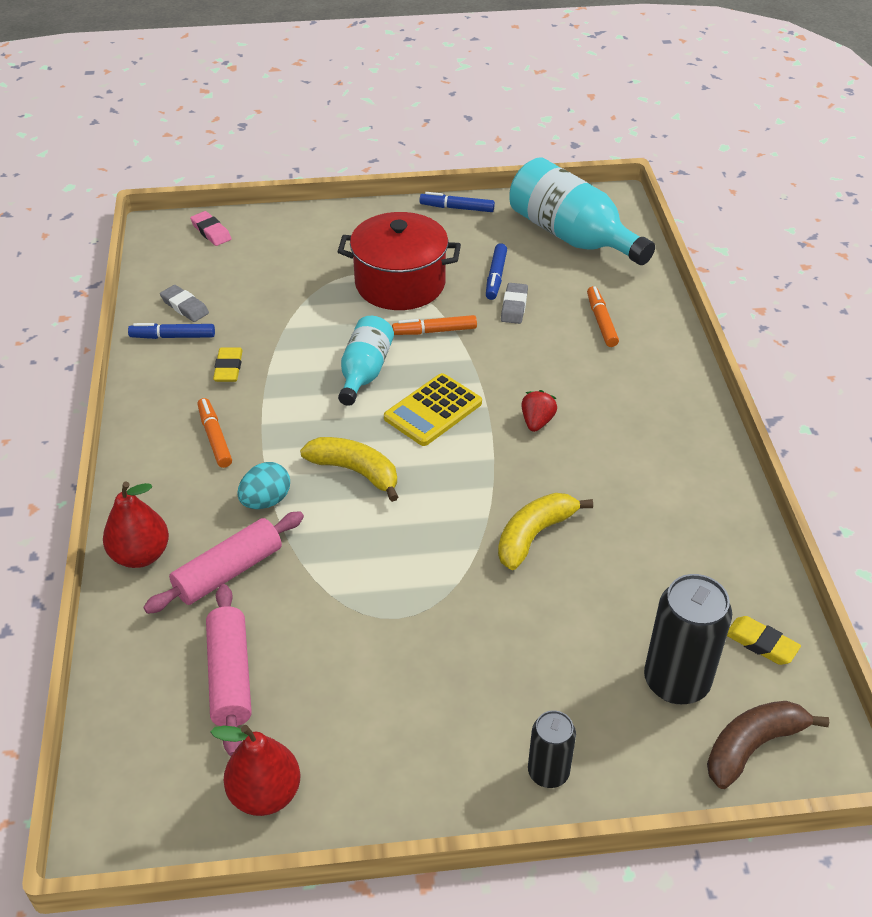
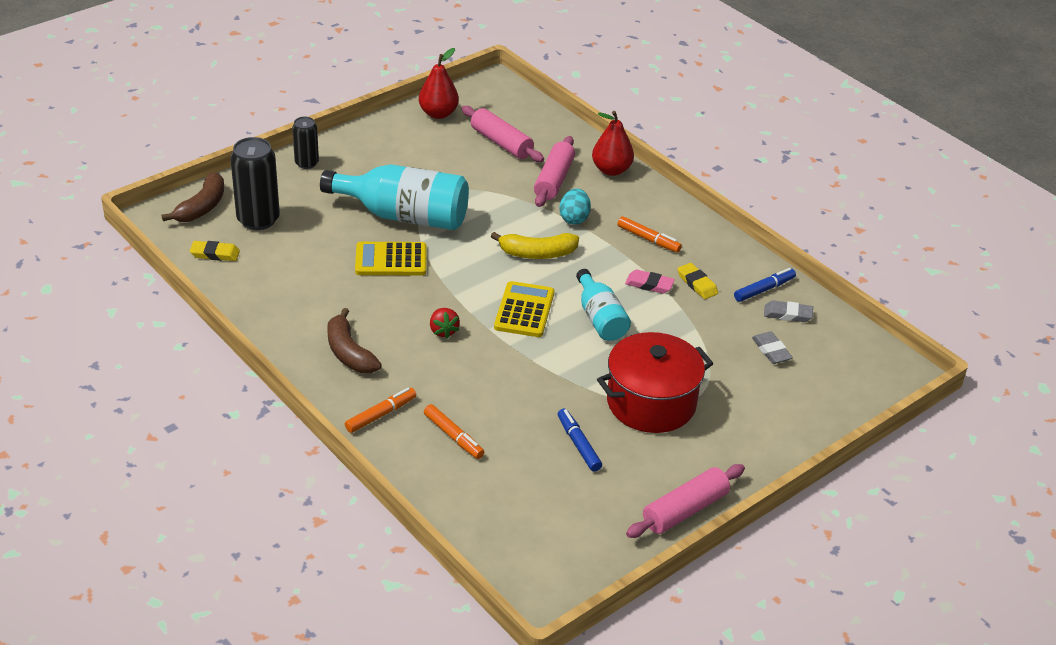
camera: 145 degrees right, 5 degrees down
pink eraser [190,211,232,246] -> pink eraser moved to [625,270,675,294]
orange marker [392,315,477,335] -> orange marker moved to [345,388,416,433]
blue marker [419,192,495,212] -> pink rolling pin [626,464,745,538]
yellow banana [498,493,593,570] -> yellow calculator [355,242,426,275]
grey eraser [501,283,528,324] -> grey eraser moved to [752,331,793,364]
turquoise bottle [509,157,655,265] -> turquoise bottle moved to [320,164,469,230]
none -> brown banana [327,308,382,373]

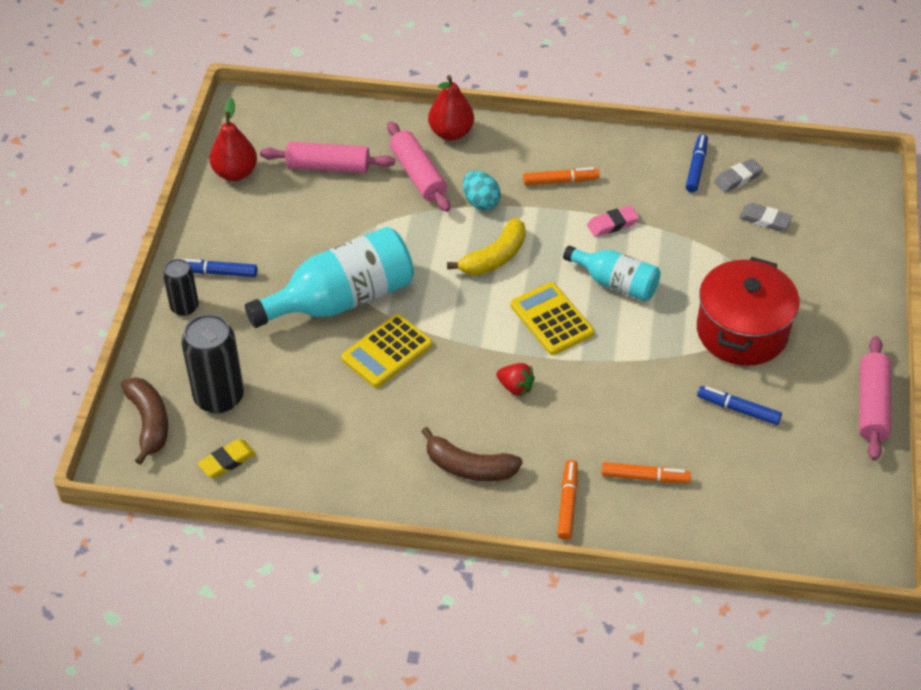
camera: 40 degrees left, 10 degrees up
yellow eraser [677,263,718,299] -> none
none -> blue marker [183,259,257,277]

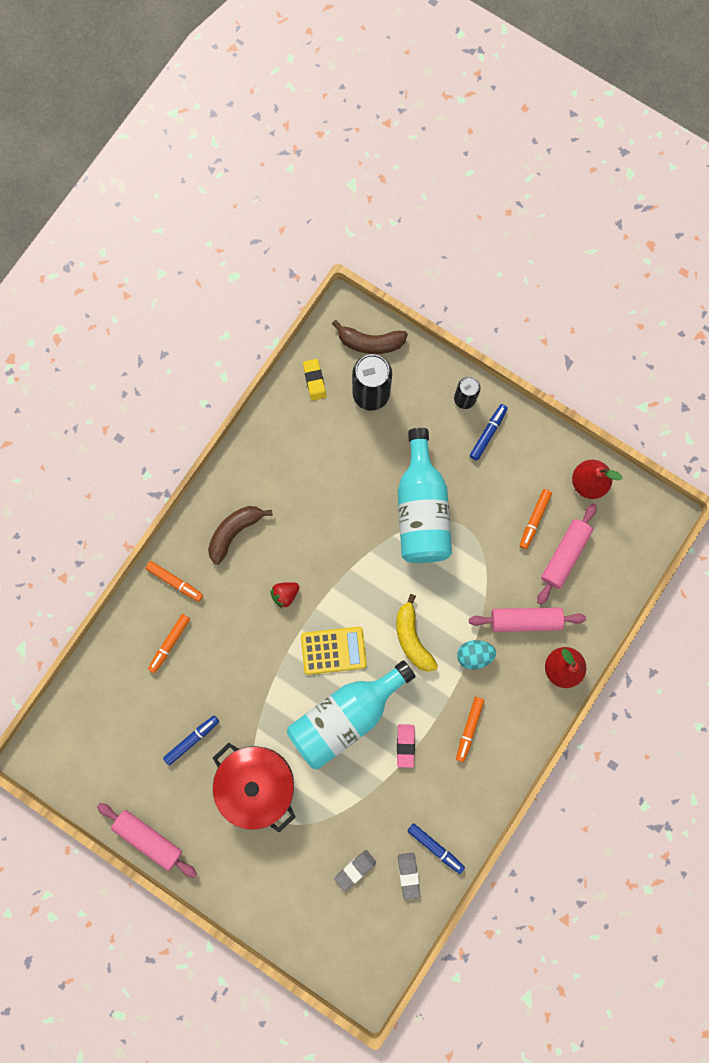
camera: 115 degrees right, 30 degrees up
yellow calculator [341,314,432,388] -> none
turquoise bottle [563,245,661,301] -> turquoise bottle [287,660,416,769], size x1.70
none -> orange marker [519,489,552,549]

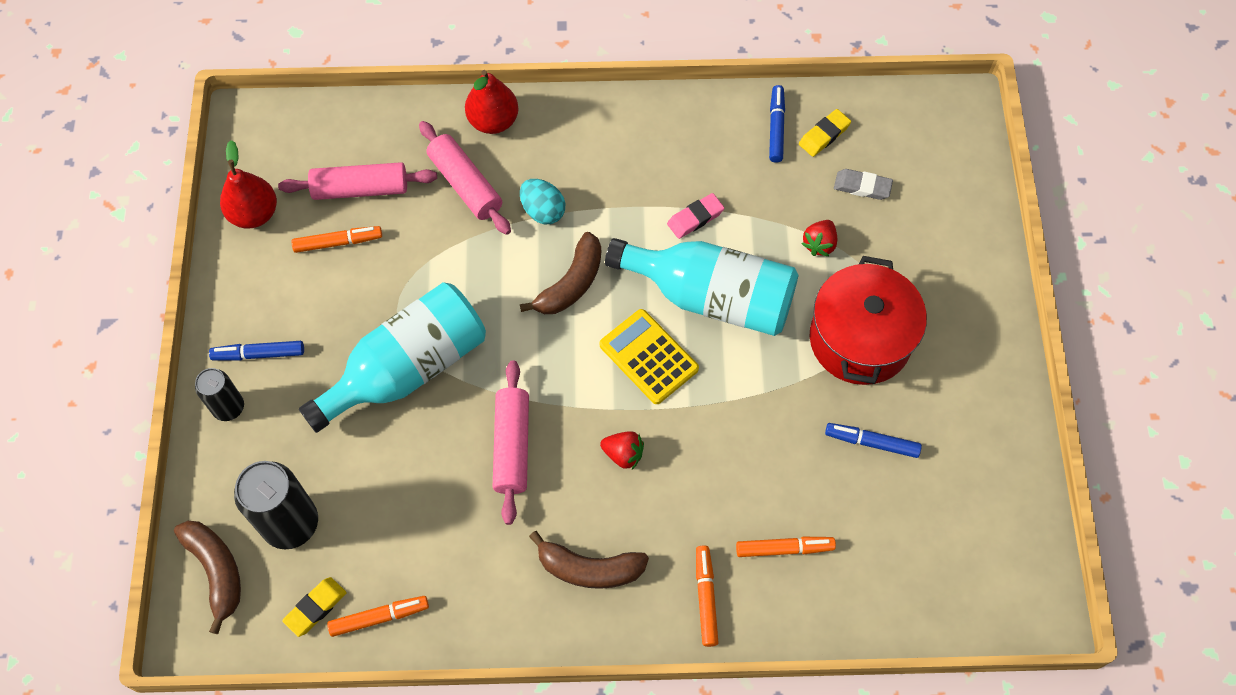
camera: 125 degrees left, 15 degrees down
pink rolling pin [97,803,197,878] -> pink rolling pin moved to [493,360,529,525]
yellow banana [396,594,438,672] -> brown banana [520,232,601,314]
grey eraser [398,853,420,899] -> yellow eraser [799,109,851,157]
orange marker [456,697,485,762] -> orange marker moved to [327,596,429,637]
none -> red strawberry [802,220,837,256]

